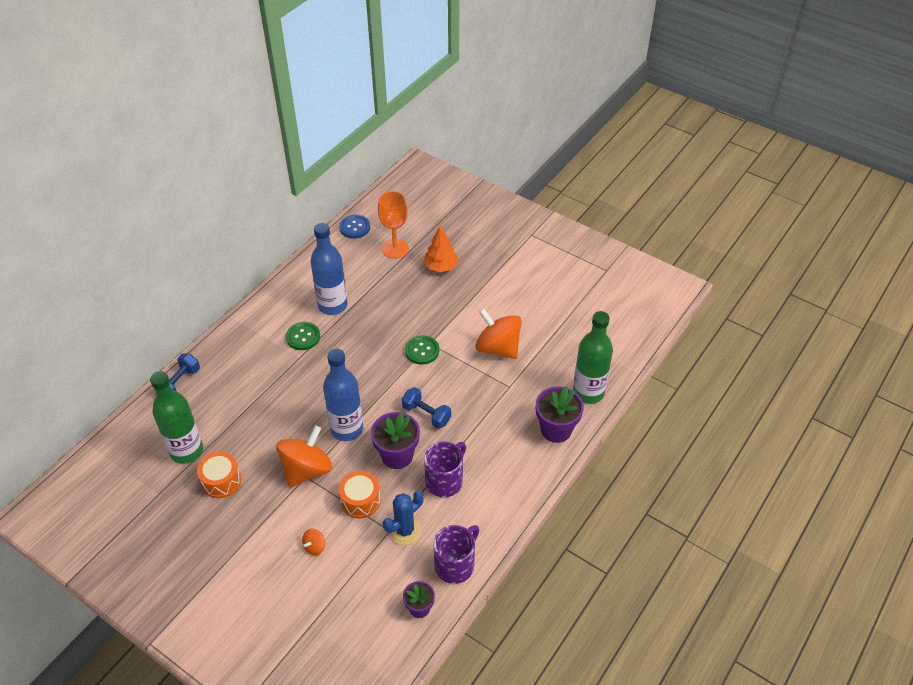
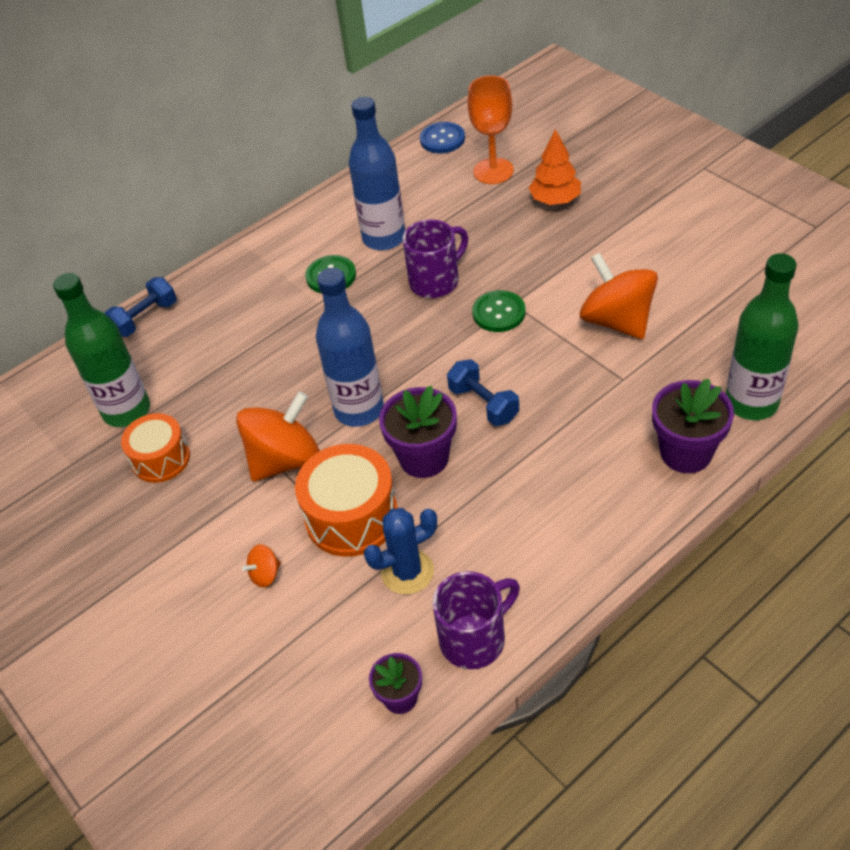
camera: 20 degrees right, 0 degrees up
orange drum [339,471,381,518] -> orange drum [295,444,398,557], size x1.50
purple mug [424,441,466,497] -> purple mug moved to [403,219,468,298]

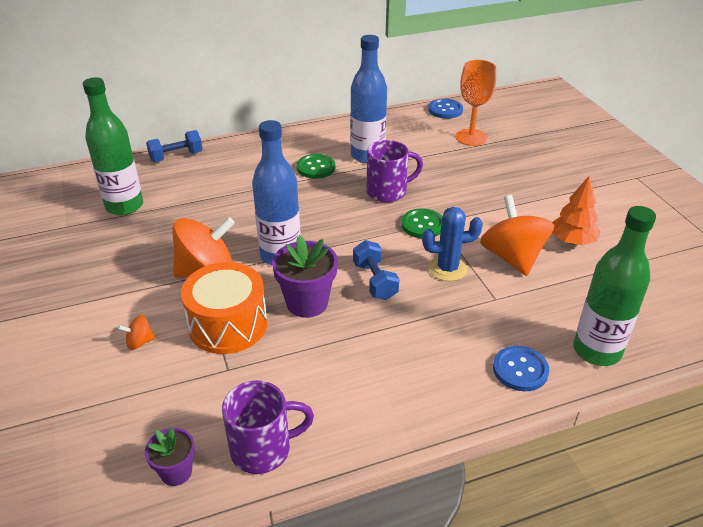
camera: 15 degrees right, 10 degrees down
orange drum [121,413,190,483] -> none
blue cactus [364,508,437,595] -> blue cactus moved to [422,207,483,281]
orange tree [529,129,581,205] -> orange tree moved to [552,176,601,245]
purple flower pot [652,378,734,473] -> blue button [493,346,549,391]

